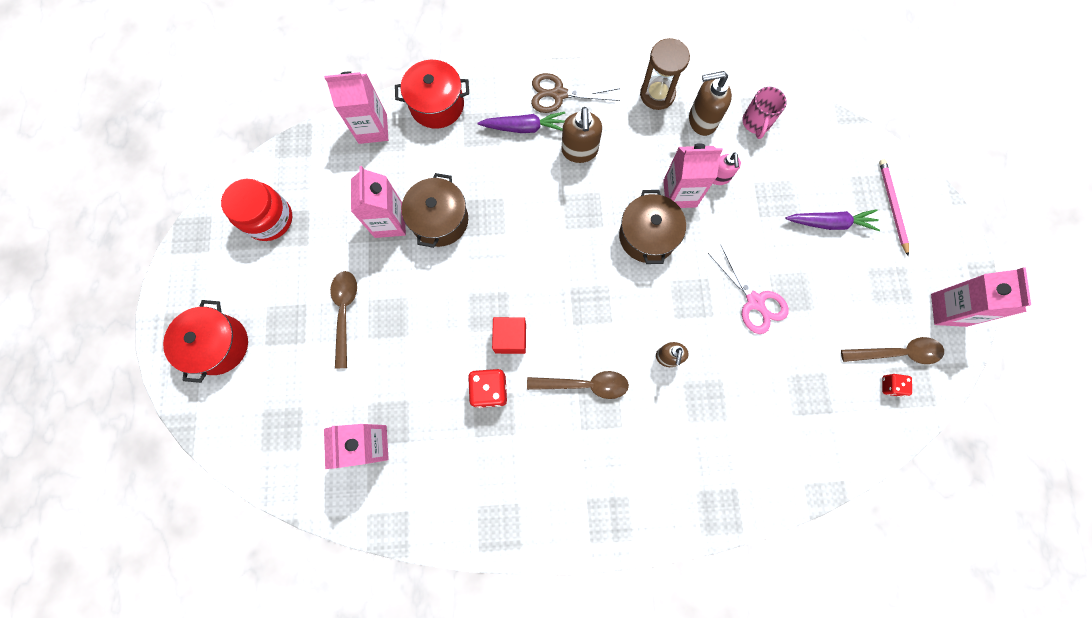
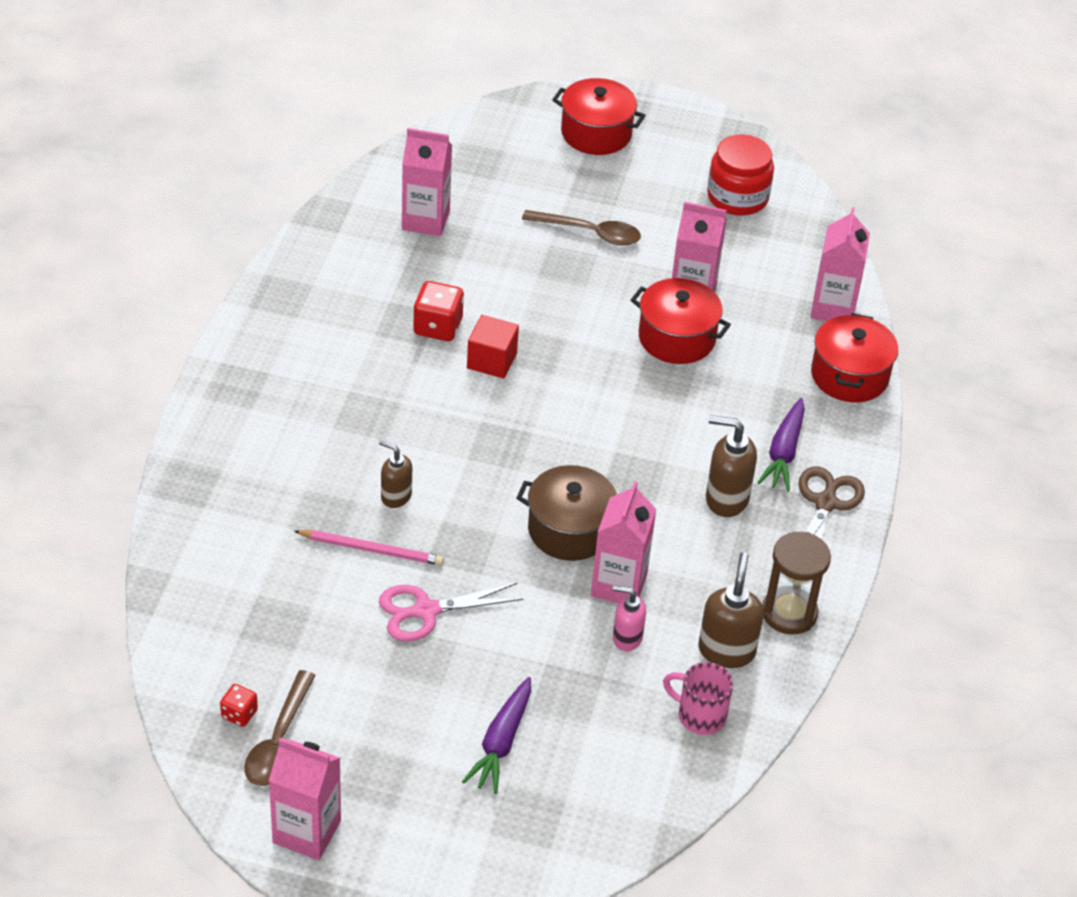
camera: 105 degrees right, 30 degrees down
brown pot [402,173,468,248] -> red pot [631,278,731,364]
brown spoon [527,371,629,399] -> none
pink pencil [879,159,909,256] -> pink pencil moved to [294,530,444,565]

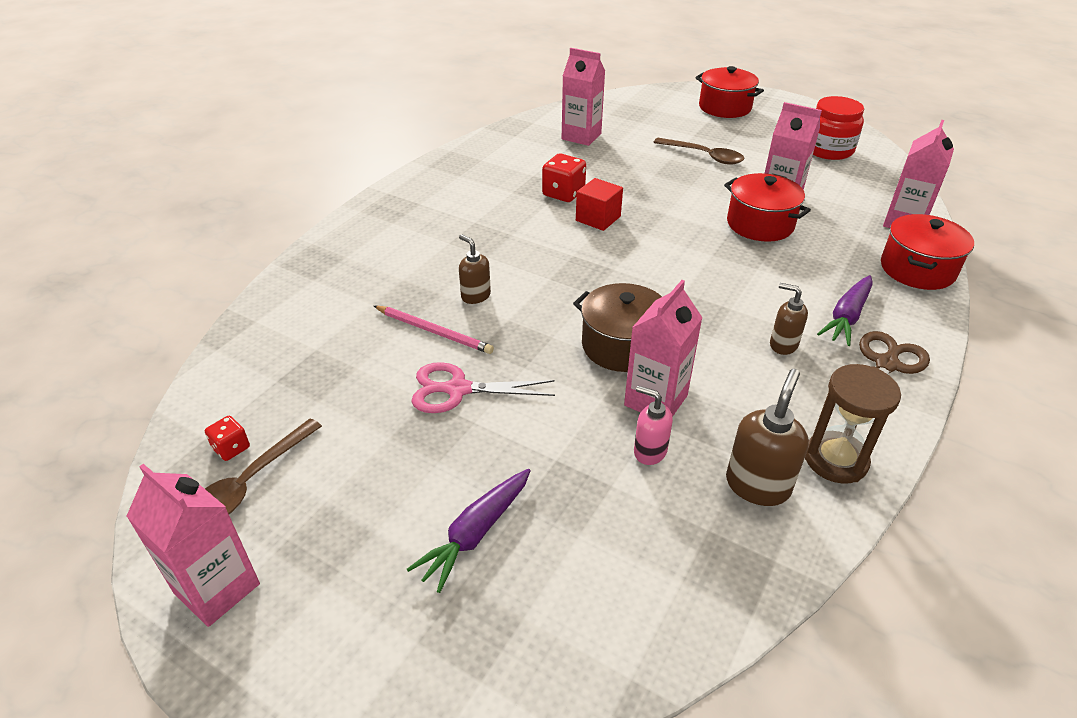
camera: 20 degrees right, 5 degrees down
pink mug [663,662,733,735] -> none
brown soap dispenser [706,415,757,517] -> brown soap dispenser [770,283,808,355], size x0.64

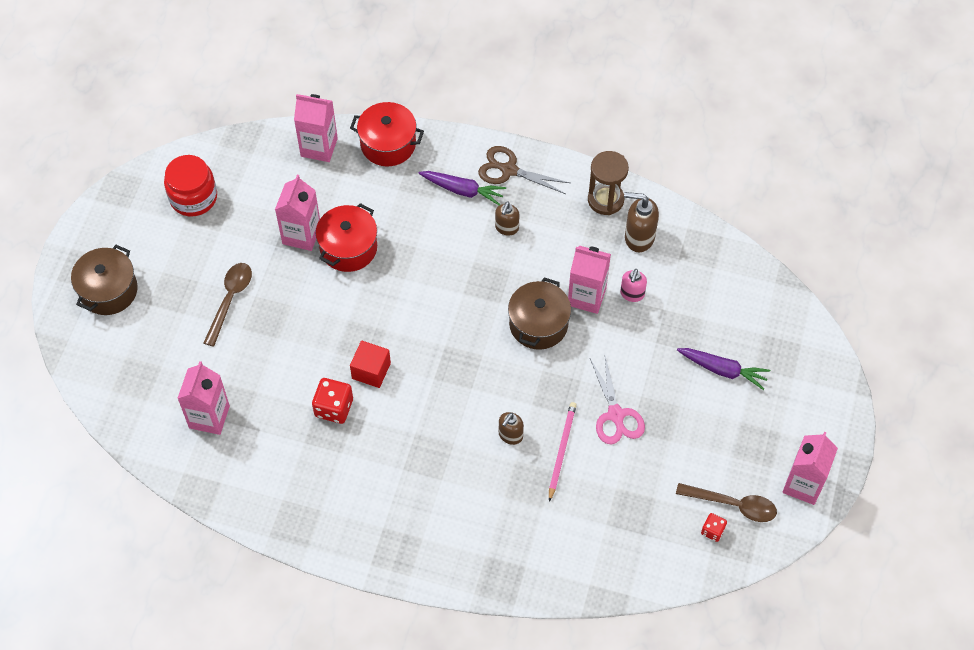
camera: 105 degrees left, 20 degrees up
red pot [695,66,764,118] -> brown pot [71,245,138,315]

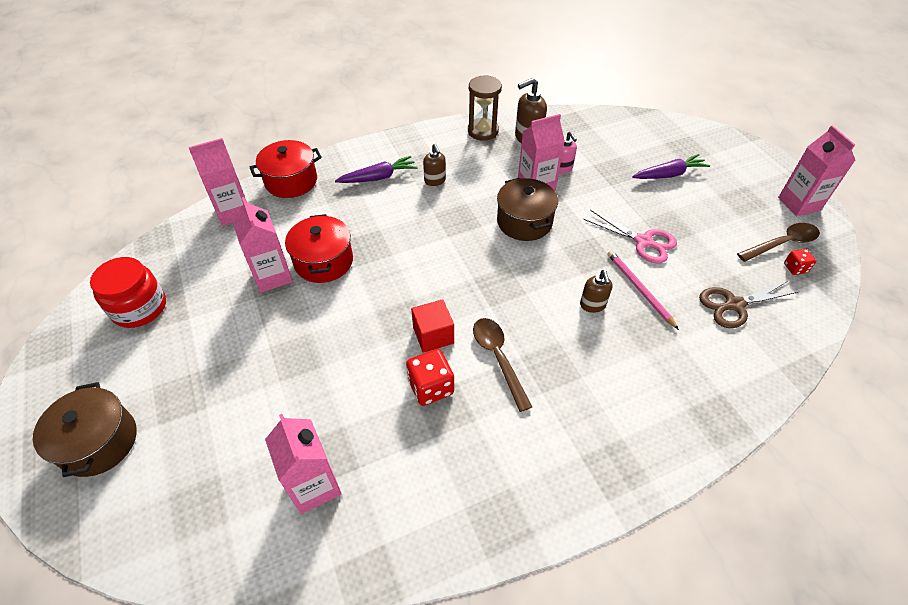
camera: 40 degrees left, 10 degrees down
brown spoon [203,263,252,347] -> brown spoon moved to [473,318,532,412]
brown scissors [478,146,570,194] -> brown scissors moved to [699,281,800,328]

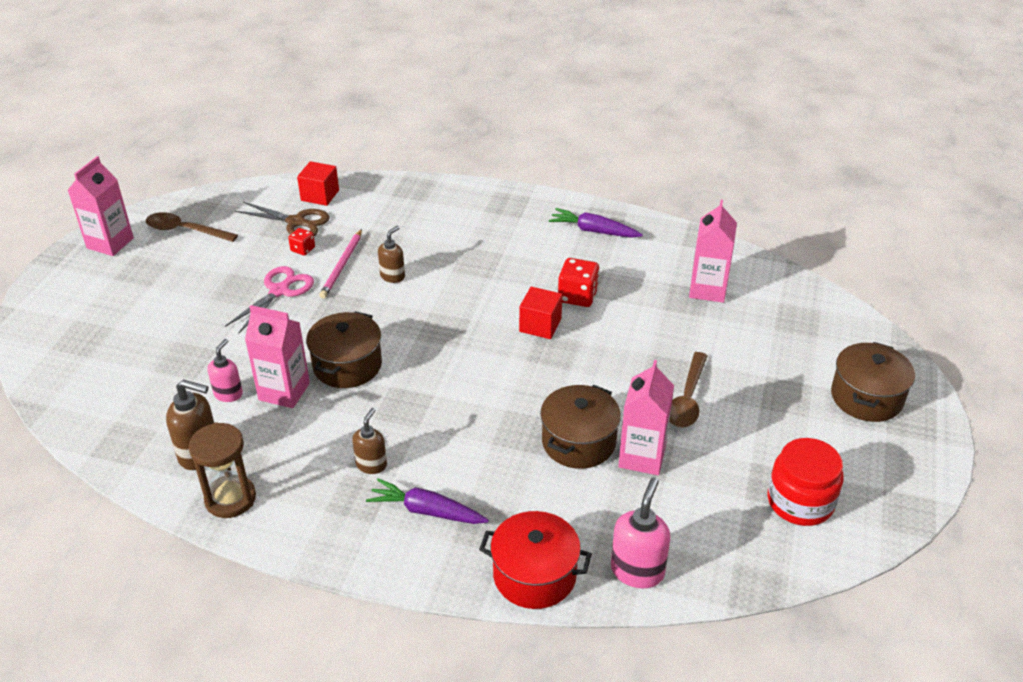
camera: 140 degrees left, 10 degrees down
pink carton [188,138,247,226] -> pink soap dispenser [611,477,671,588]
red pot [285,214,353,283] -> brown pot [540,385,621,469]
brown spoon [473,318,532,412] -> brown spoon moved to [669,352,708,428]
pink scissors [583,210,677,264] -> pink scissors turned 45 degrees clockwise [225,266,314,334]
purple carrot [632,154,710,179] -> purple carrot moved to [549,208,643,238]
red dice [784,249,816,275] -> red dice moved to [288,228,315,256]
none -> red cube [297,161,339,206]

